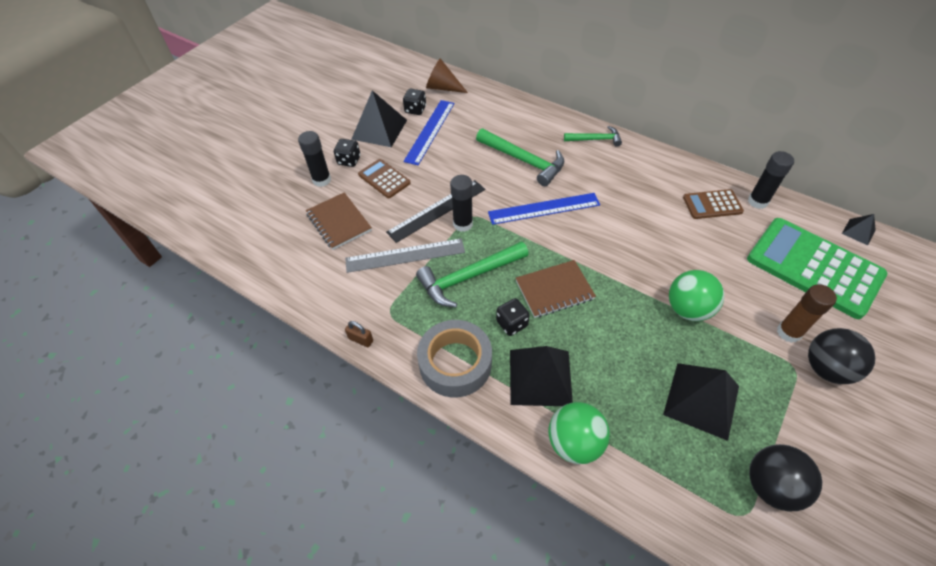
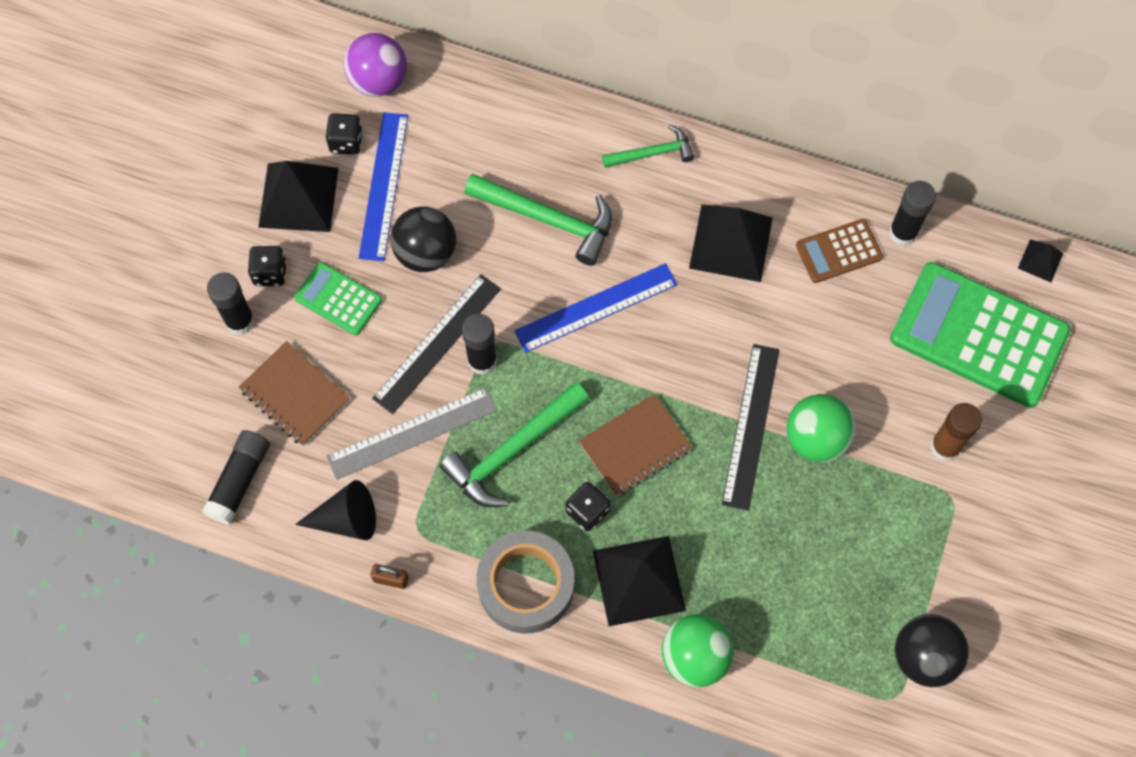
camera: 15 degrees left, 15 degrees up
brown calculator [358,159,411,198] -> green calculator [294,262,382,335]
brown cone [426,58,468,93] -> purple ball [344,33,407,97]
black pyramid [663,363,739,441] -> black pyramid moved to [689,204,773,282]
black ball [808,328,875,384] -> black ball moved to [390,206,456,272]
none -> black glue stick [202,430,270,525]
none -> black cone [295,480,376,540]
none -> black ruler [722,344,779,511]

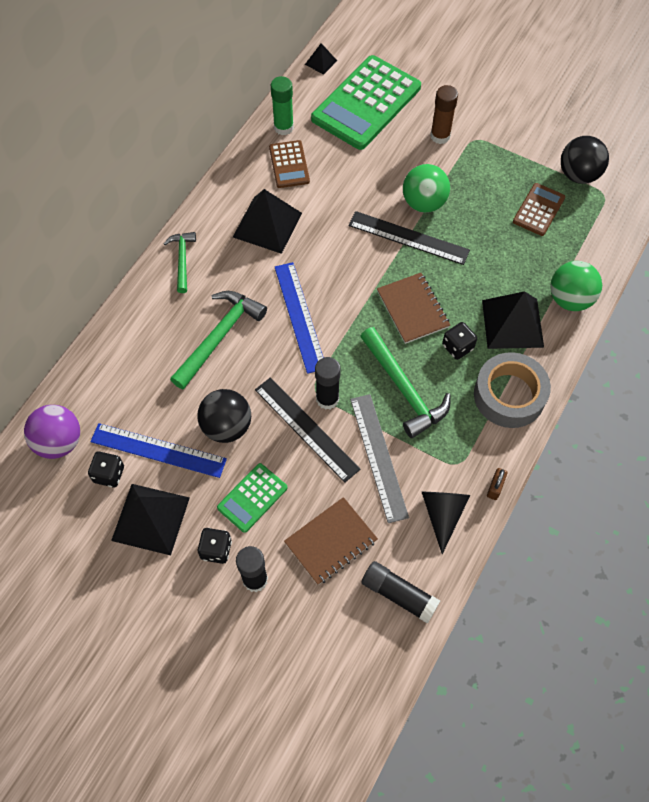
camera: 80 degrees left, 5 degrees down
black glue stick [889,181,936,246] -> green glue stick [271,76,294,135]
none -> brown calculator [513,183,565,236]

